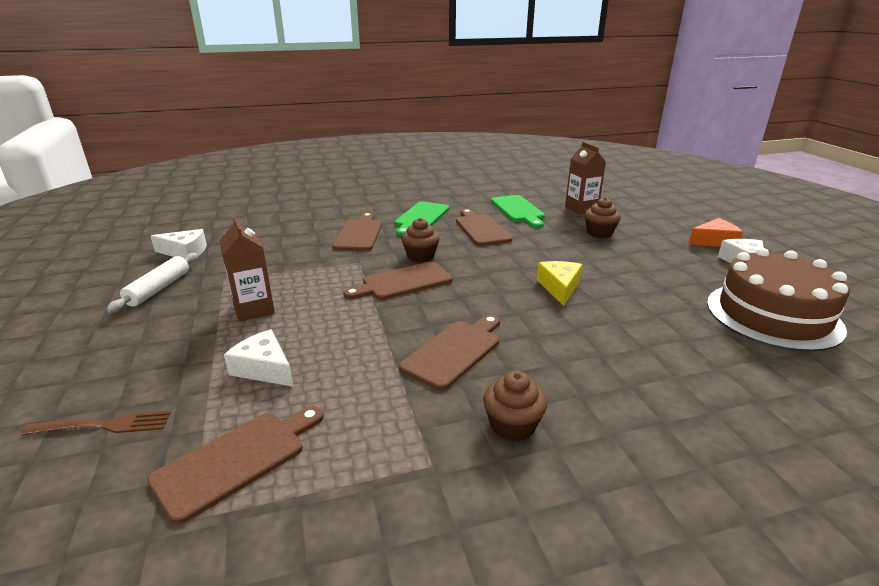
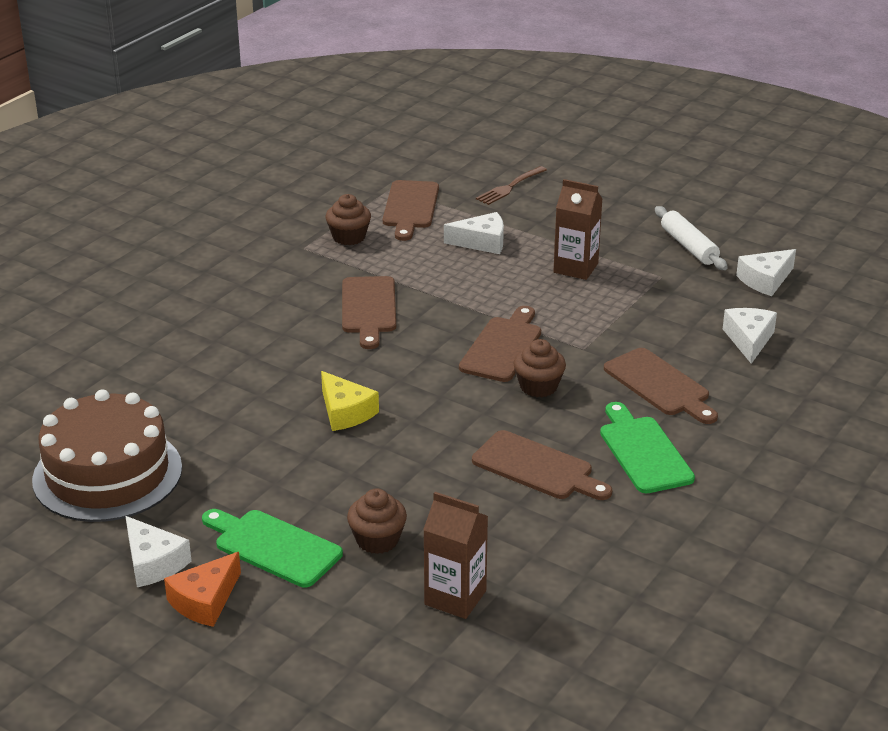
camera: 140 degrees right, 5 degrees up
brown cupcake [483,371,547,442] -> brown cupcake moved to [326,194,371,245]
green cutting board [491,195,545,228] -> green cutting board moved to [202,509,343,588]
none -> white cheese [723,308,777,364]

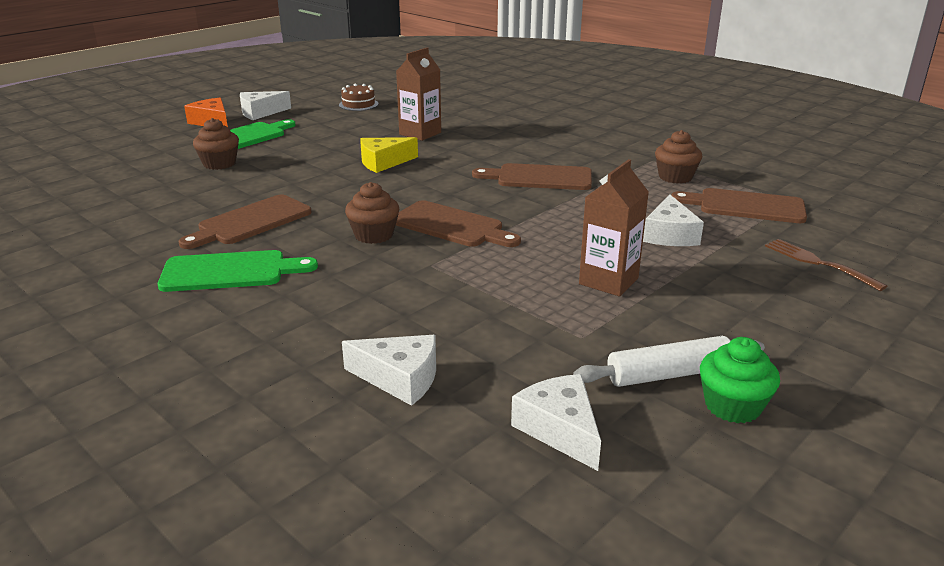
camera: 100 degrees right, 5 degrees down
brown cake [32,389,182,522] -> brown cake [339,84,378,111], size x0.41
brown carton [423,492,488,619] -> brown carton moved to [396,47,441,141]
brown cutting board [604,348,718,424] -> none
none -> green cupcake [700,337,780,423]

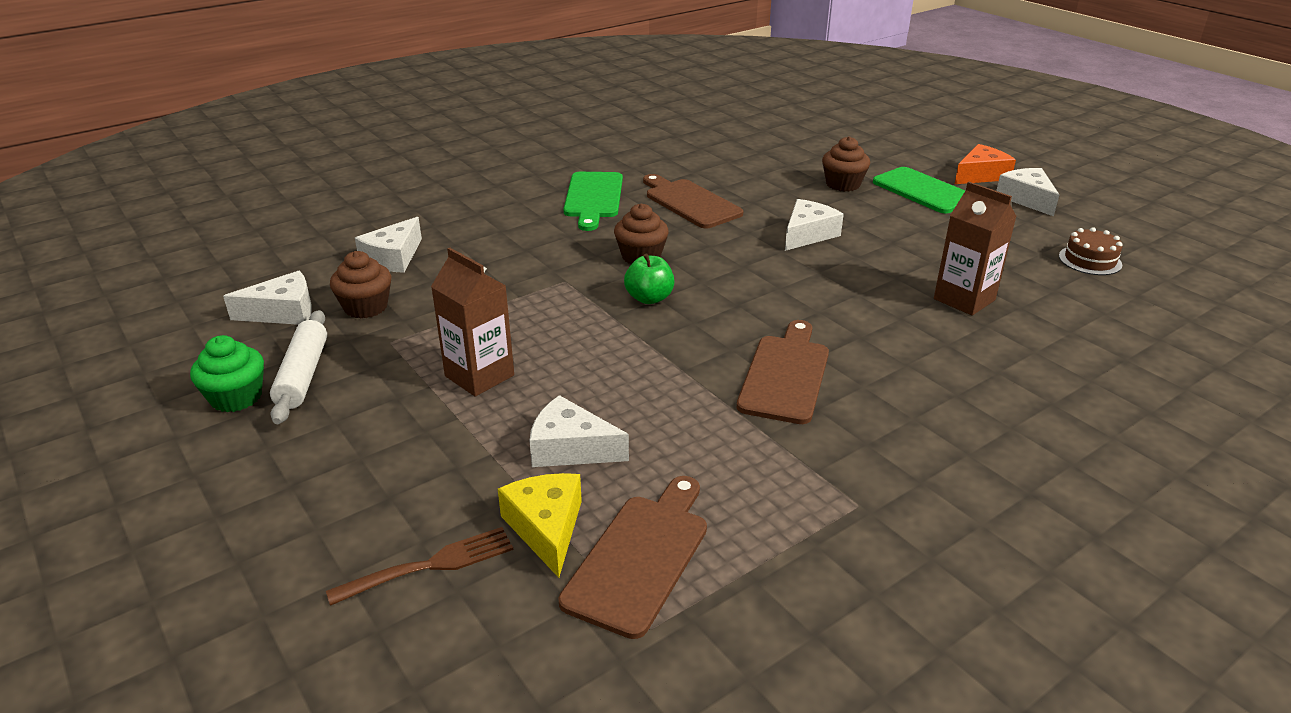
camera: 100 degrees right, 5 degrees up
yellow cheese [360,137,418,173] -> yellow cheese moved to [498,473,582,578]
brown cutting board [396,200,521,247] -> green apple [624,254,674,304]
brown cupcake [655,130,702,184] -> brown cupcake moved to [330,251,391,319]
none -> white cheese [785,199,844,251]

